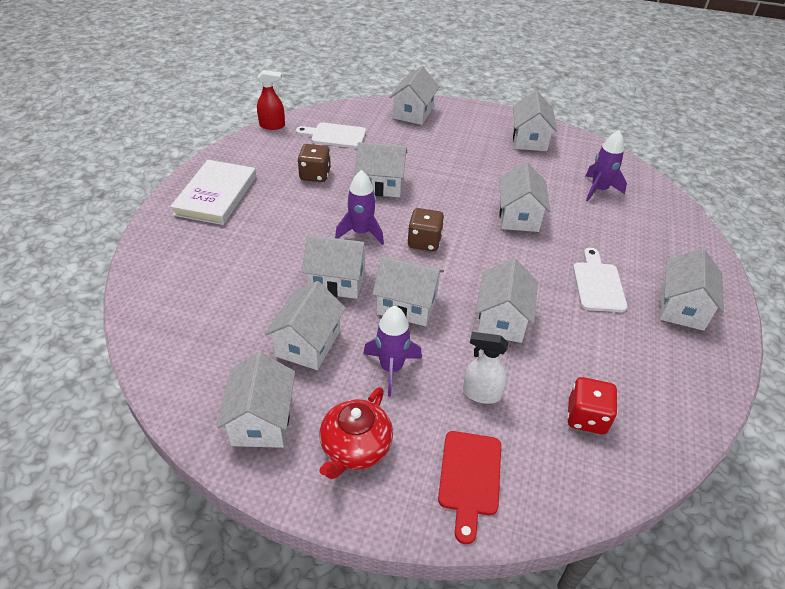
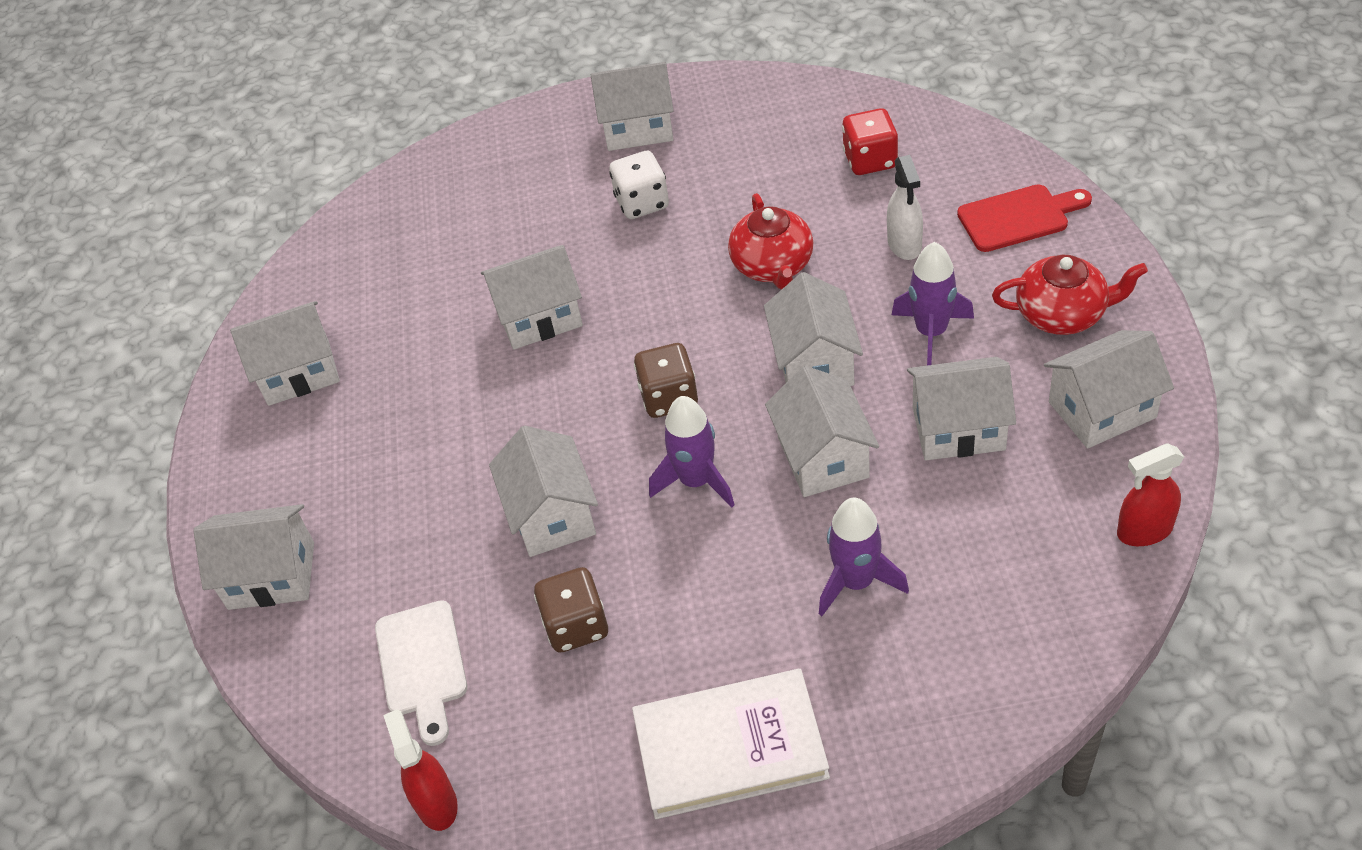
camera: 105 degrees left, 5 degrees up
white house [475,258,538,343] -> red teapot [728,193,813,290]
white cutting board [573,248,627,312] -> white dice [609,151,669,219]
purple rocket [586,130,627,202] -> purple rocket moved to [819,498,909,616]
none -> red spray bottle [1117,444,1184,546]

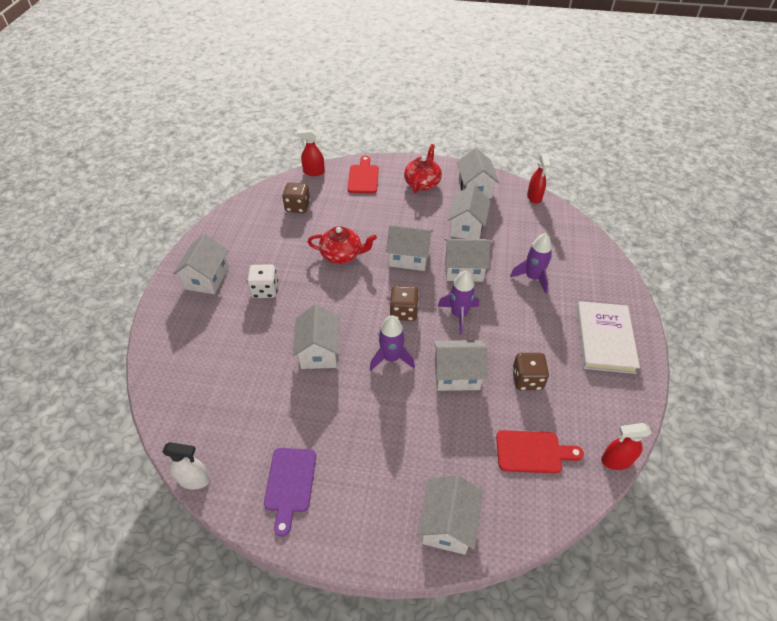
camera: 80 degrees left, 0 degrees up
white house [230,301,340,406] -> purple cutting board [264,448,316,537]
white cutting board [375,600,467,746] -> red cutting board [496,430,584,473]
red dice [842,108,898,175] -> brown dice [282,182,310,213]
white spray bottle [887,155,923,260] -> white spray bottle moved to [162,442,210,490]
purple rocket [892,242,974,366] -> purple rocket moved to [370,315,415,371]
none -> red spray bottle [296,129,325,176]

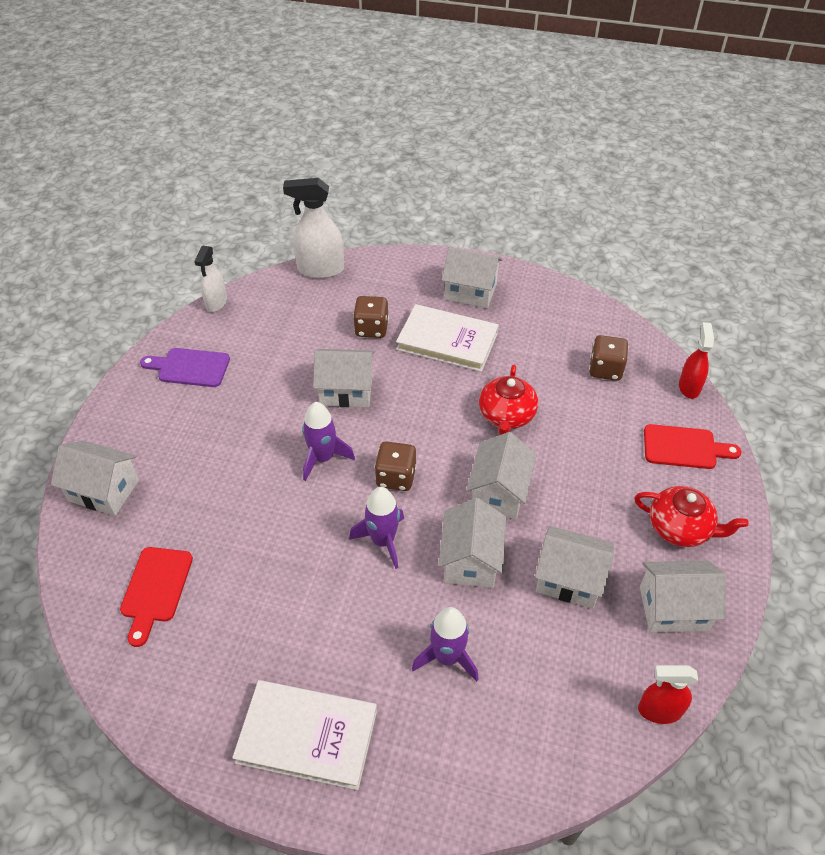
camera: 95 degrees right, 0 degrees up
white dice [247,264,278,298] -> white book [396,304,499,372]
white house [433,340,487,391] -> none
brown dice [512,353,549,390] -> brown dice moved to [353,296,389,338]
red spray bottle [601,423,652,470] -> none
none -> white spray bottle [283,178,344,279]

